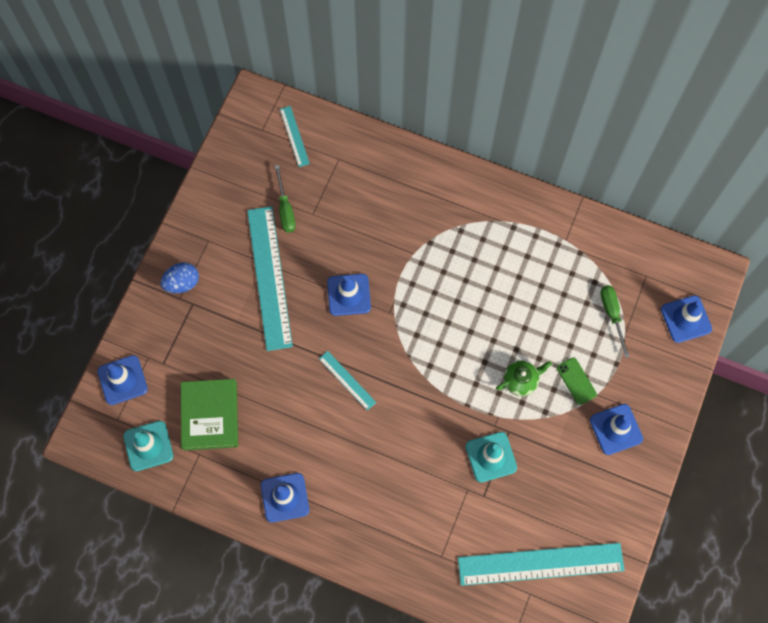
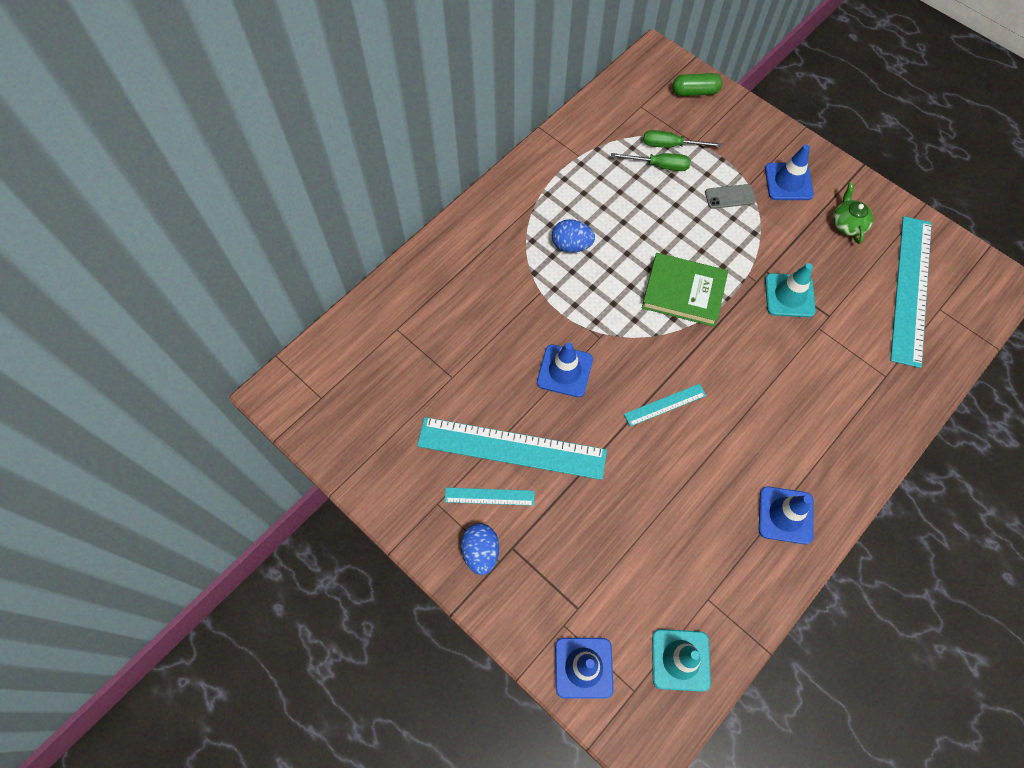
camera: 70 degrees left, 5 degrees down
green book [181,379,238,451] -> green book moved to [642,253,728,327]
green screwdriver [275,165,296,233] -> green screwdriver moved to [611,153,691,171]
turquoise ruler [280,106,310,167] -> turquoise ruler moved to [444,488,535,506]
green teapot [496,361,552,396] -> green teapot moved to [833,183,873,244]
green phone [557,357,597,405] -> grey phone [705,184,756,209]
blue traffic cone [661,295,712,343] -> green capsule [672,73,722,96]
none -> blue egg [552,219,595,253]

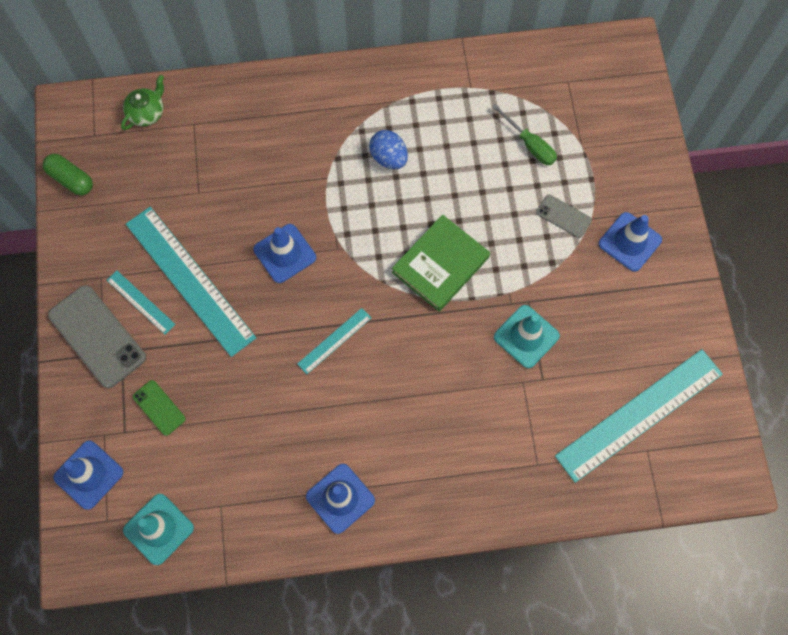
camera: 40 degrees right, 5 degrees up
blue egg [461,523,499,575] -> grey phone [48,285,146,388]
turquoise ruler [624,384,706,427] -> turquoise ruler turned 60 degrees counterclockwise [297,308,371,374]
green book [642,253,728,327] -> green book turned 75 degrees clockwise [392,214,490,312]
green screwdriver [643,130,722,148] -> none
green capsule [672,73,722,96] -> green capsule moved to [43,154,93,195]
green teapot [833,183,873,244] -> green teapot moved to [121,75,164,130]
none -> green phone [133,380,186,436]

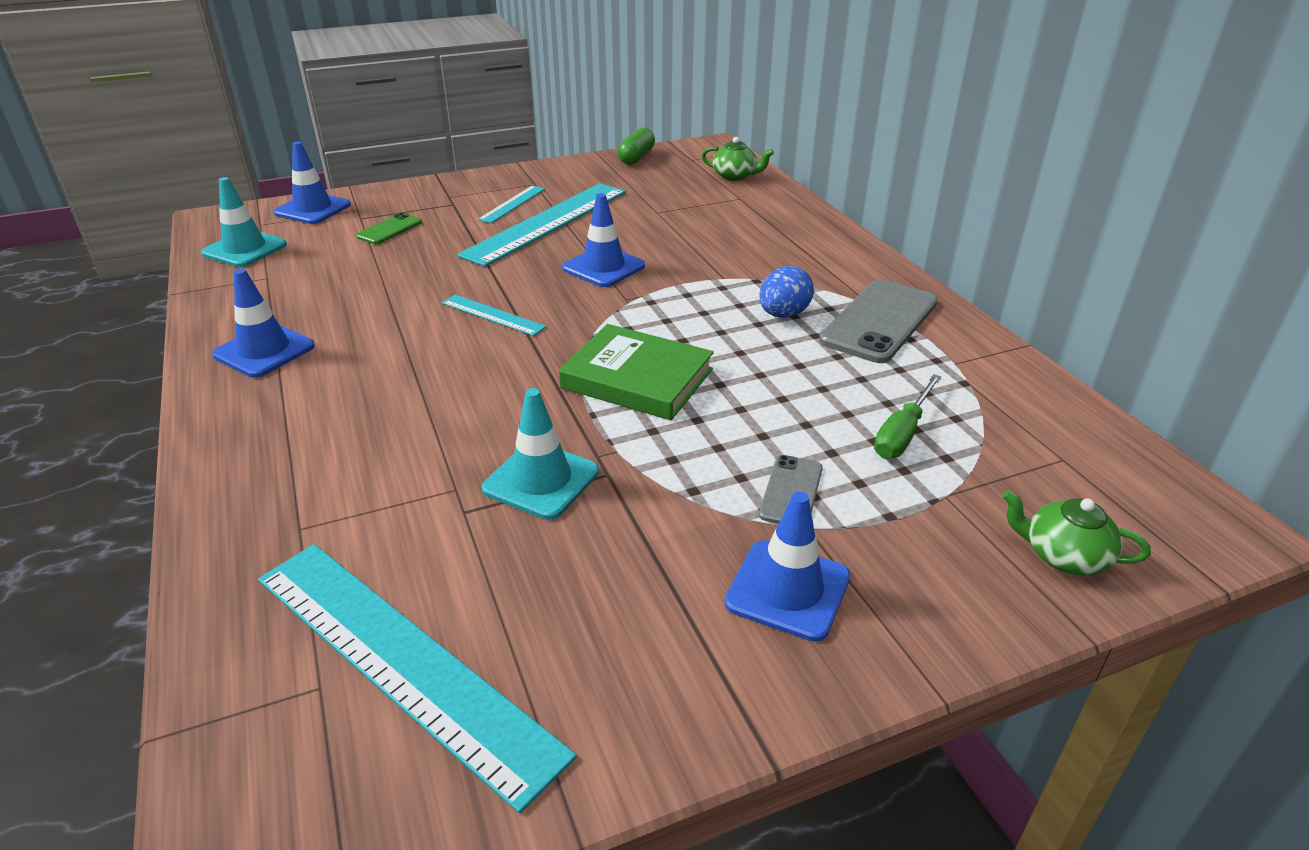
camera: 75 degrees right, 35 degrees down
grey phone [48,285,146,388] -> grey phone moved to [819,279,938,363]
none -> green teapot [1002,490,1151,575]

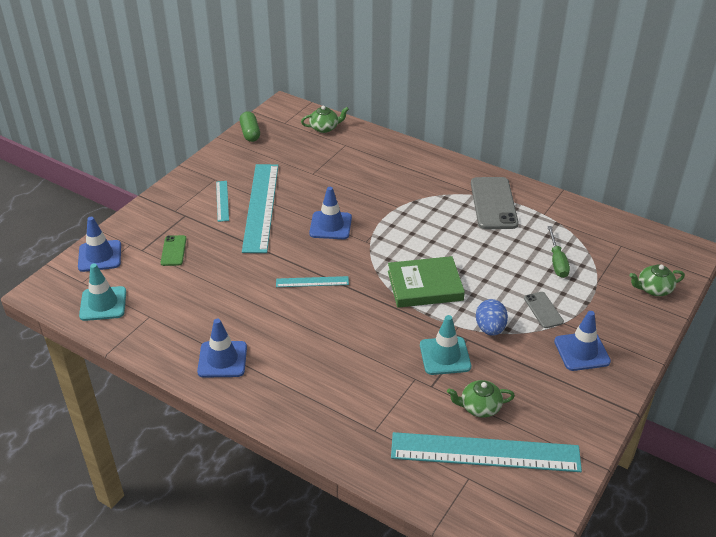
camera: 35 degrees left, 5 degrees up
blue egg [759,266,814,318] -> blue egg moved to [476,299,508,336]
none -> green teapot [447,380,515,418]

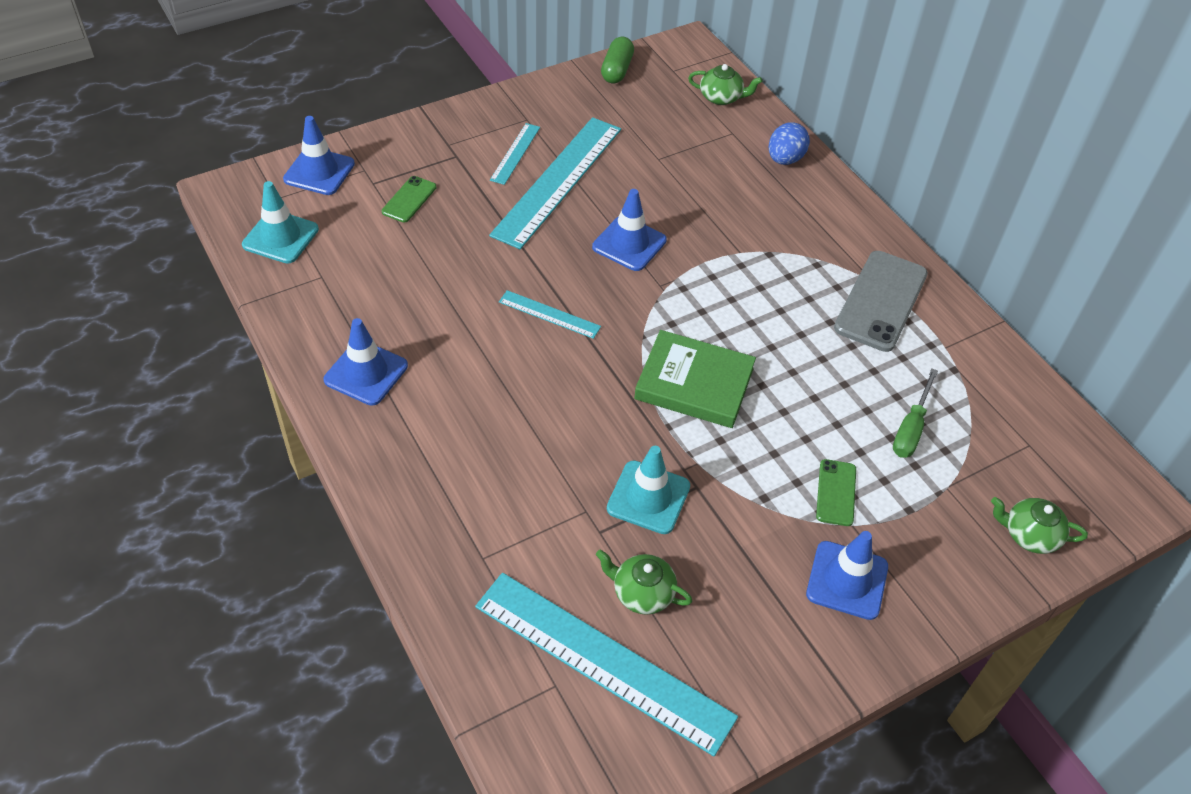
camera: 25 degrees right, 10 degrees up
blue egg [476,299,508,336] -> blue egg moved to [769,122,810,165]
grey phone [524,292,564,328] -> green phone [816,459,856,526]

